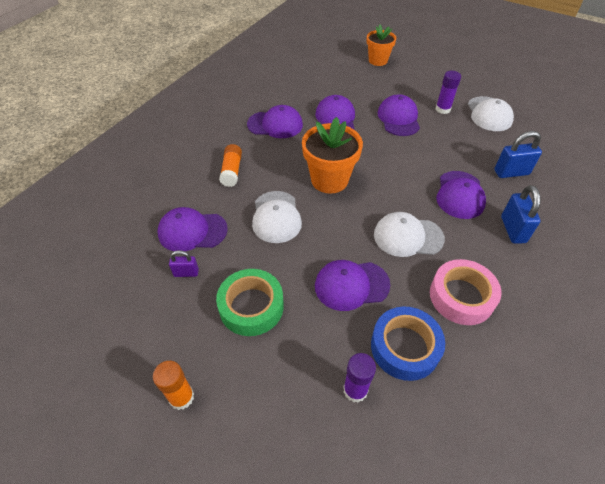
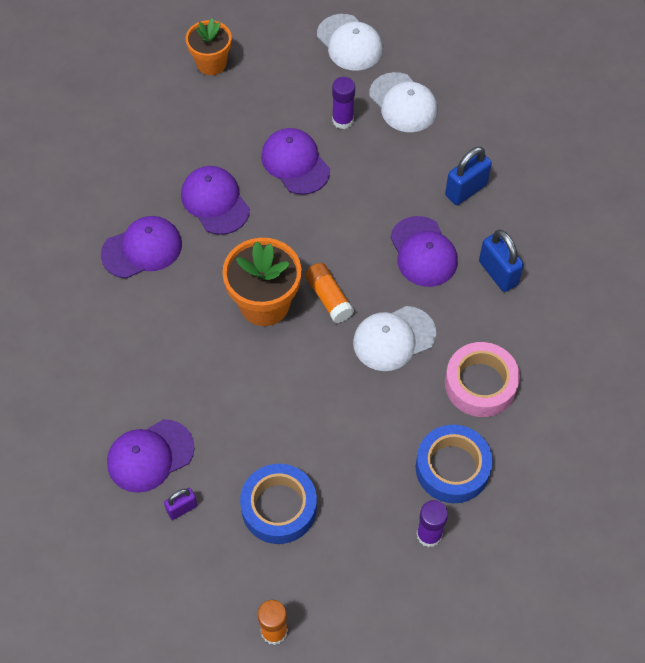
camera: 30 degrees left, 10 degrees up
green tape [216,269,284,336] -> blue tape [240,464,317,544]
orange glue stick [219,144,242,187] -> orange glue stick moved to [305,263,354,323]
white cap [252,191,302,243] -> white cap moved to [317,14,383,71]
purple cap [315,260,390,311] -> none

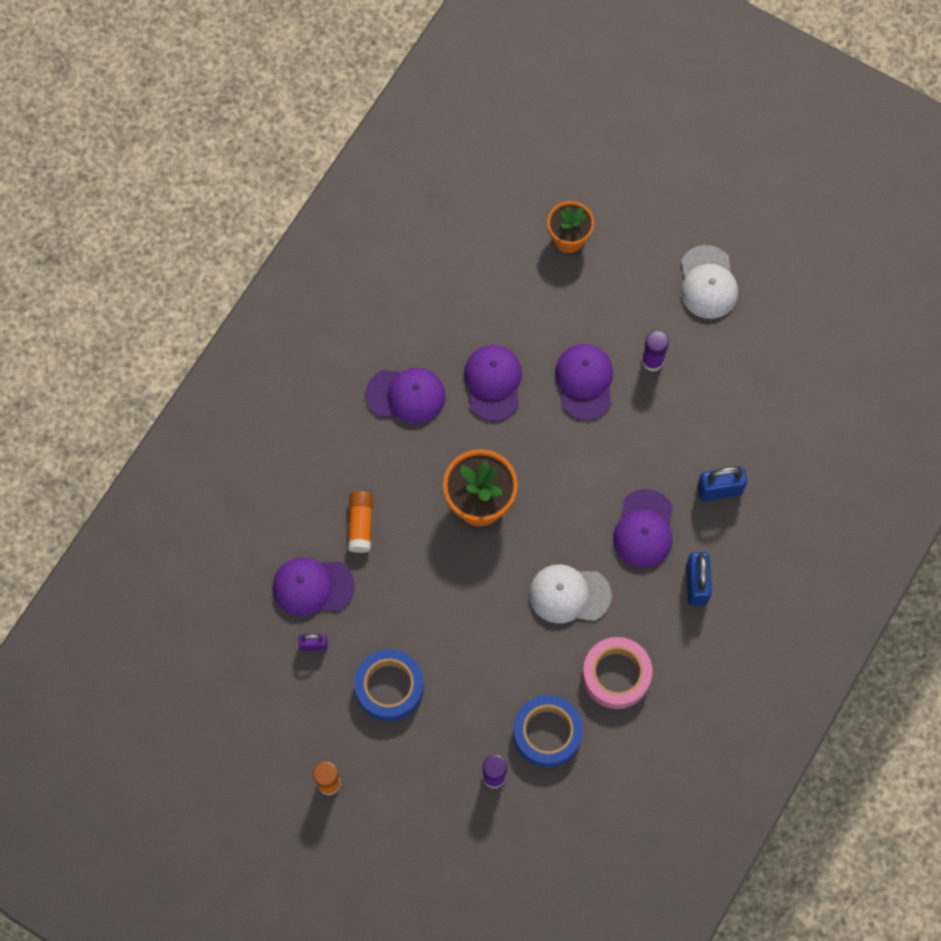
camera: 30 degrees right, 10 degrees up
orange glue stick [305,263,354,323] -> orange glue stick moved to [348,491,373,553]
white cap [369,72,437,132] -> none

